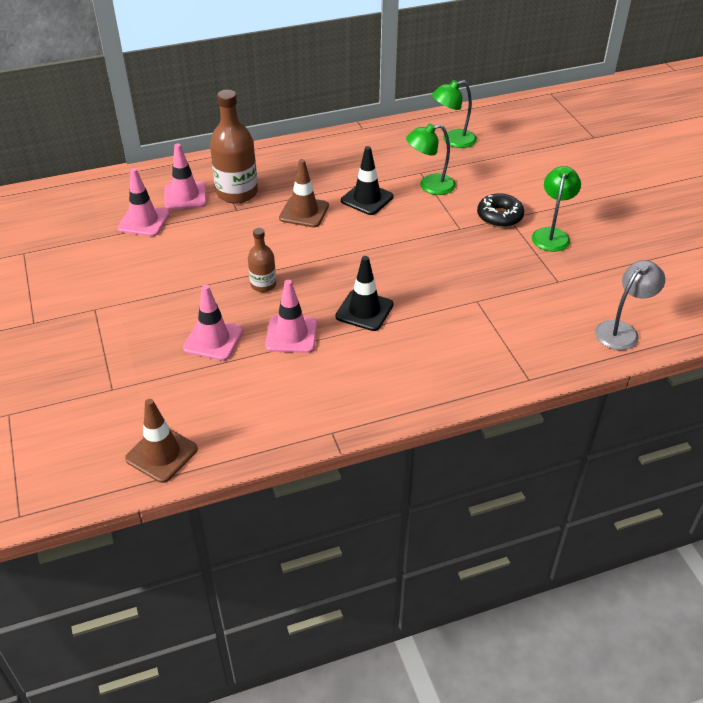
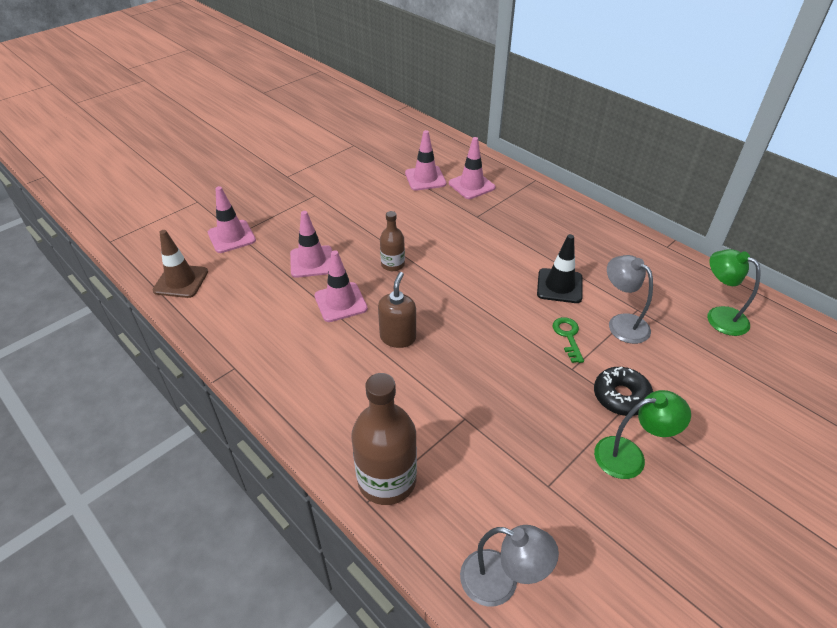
camera: 65 degrees right, 0 degrees up
brown bottle [210,90,258,204] -> brown bottle moved to [351,373,417,505]
brown traffic cone [279,159,329,227] -> none
black traffic cone [336,256,394,331] -> brown soap dispenser [378,272,416,348]
green lamp [406,123,456,195] -> grey lamp [607,255,653,344]
none -> pink traffic cone [208,186,256,253]
none -> green key [553,317,584,363]

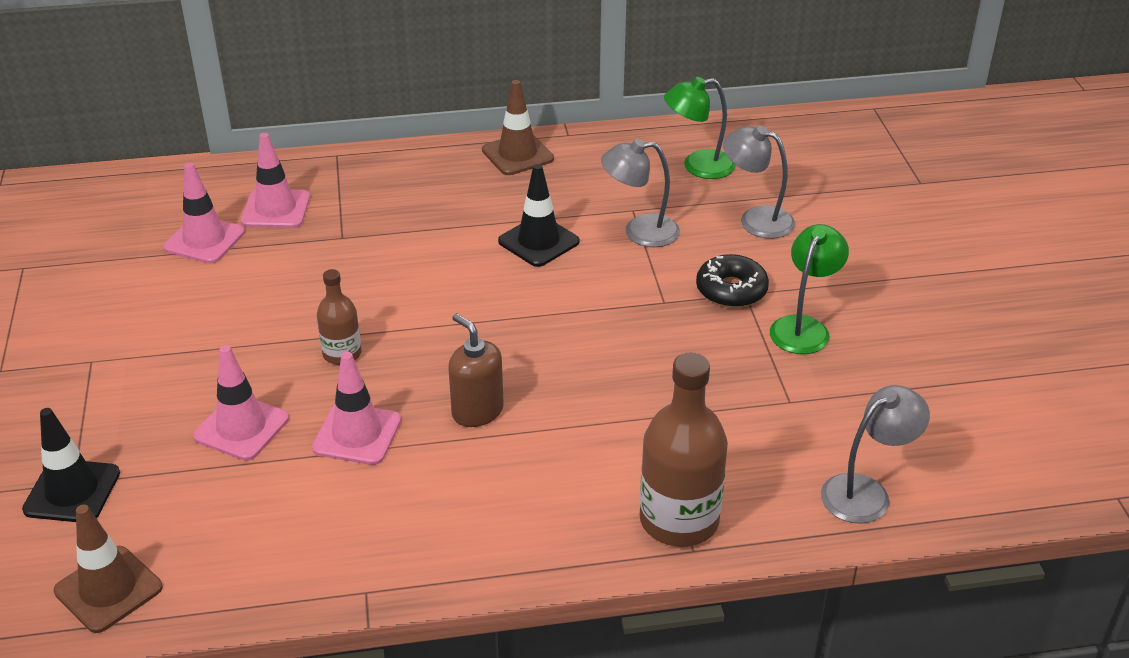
camera: 55 degrees left, 5 degrees down
pink traffic cone [208,186,256,253] -> black traffic cone [22,408,120,522]
green key [553,317,584,363] -> none
none -> brown traffic cone [482,80,554,175]
none -> grey lamp [723,125,795,239]

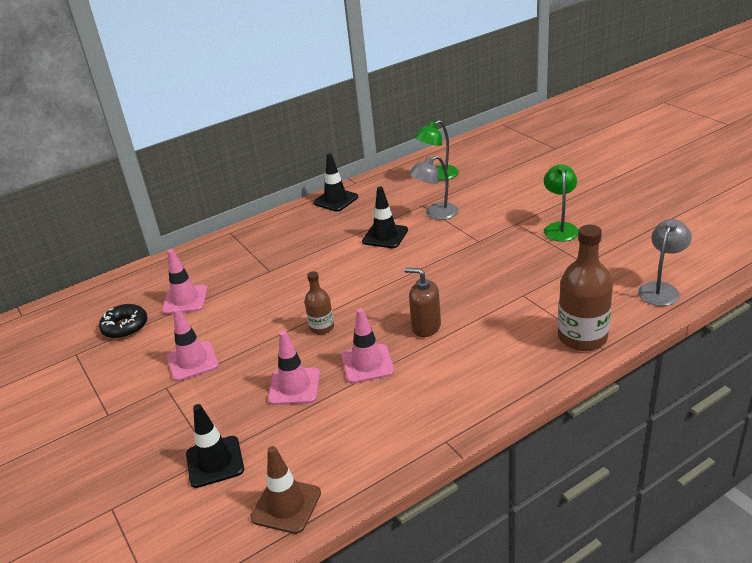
camera: 20 degrees left, 5 degrees down
pink traffic cone [241,133,310,228] -> pink traffic cone moved to [167,308,219,381]
brown traffic cone [482,80,554,175] -> black traffic cone [313,154,358,212]
black donut [696,254,769,308] -> black donut moved to [99,304,147,339]
grey lamp [723,125,795,239] -> none

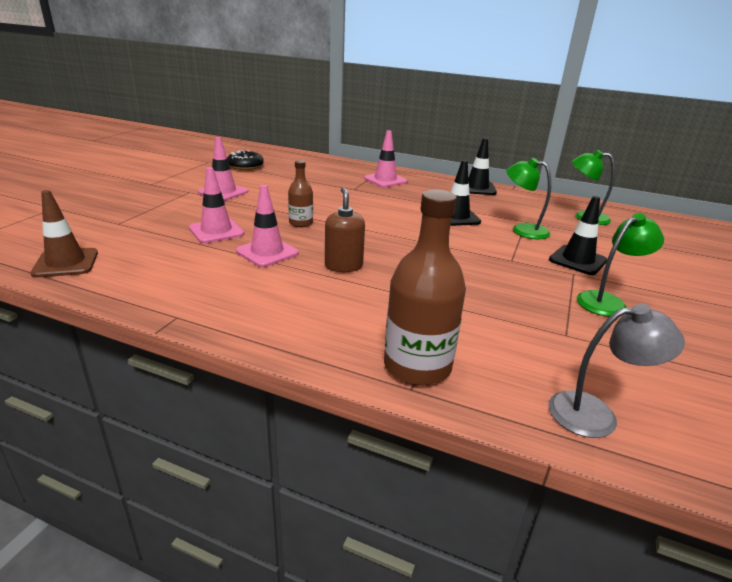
camera: 50 degrees right, 5 degrees down
pink traffic cone [162,249,208,314] -> pink traffic cone moved to [364,130,407,187]
black traffic cone [186,404,244,488] -> black traffic cone moved to [549,196,607,275]
grey lamp [409,156,458,220] -> green lamp [506,158,551,239]

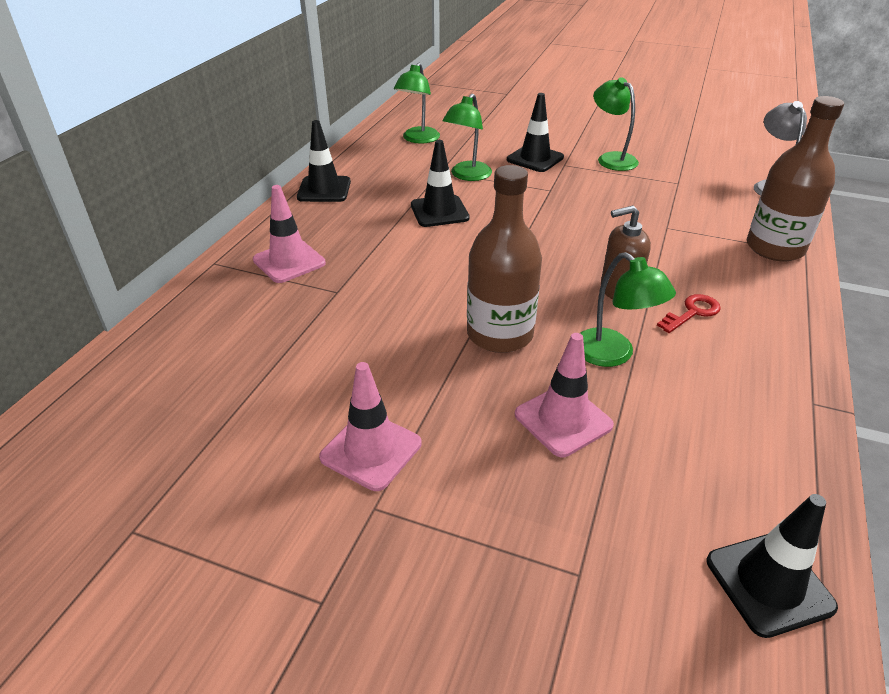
camera: 90 degrees left, 10 degrees up
brown traffic cone [31,190,98,277] -> black traffic cone [707,494,838,638]
black donut [227,150,264,170] -> none
pink traffic cone [236,185,298,267] -> green lamp [580,252,676,367]
brown bottle [288,160,313,227] -> brown bottle [467,165,542,353], size x1.81
none -> red key [657,294,721,333]

